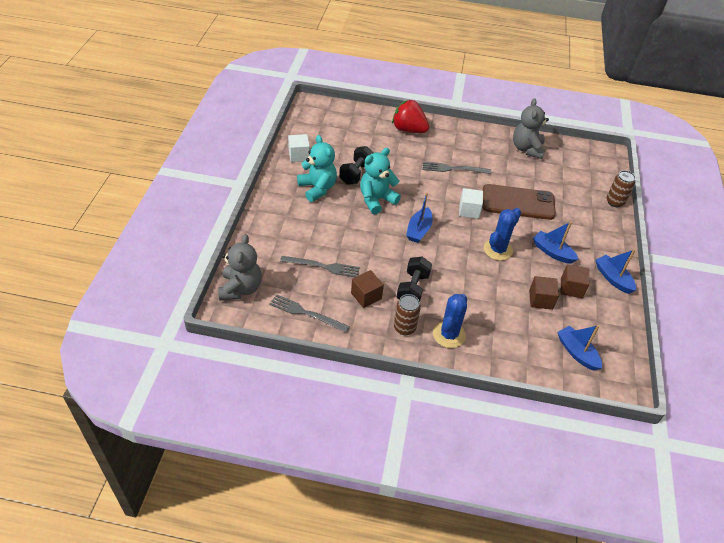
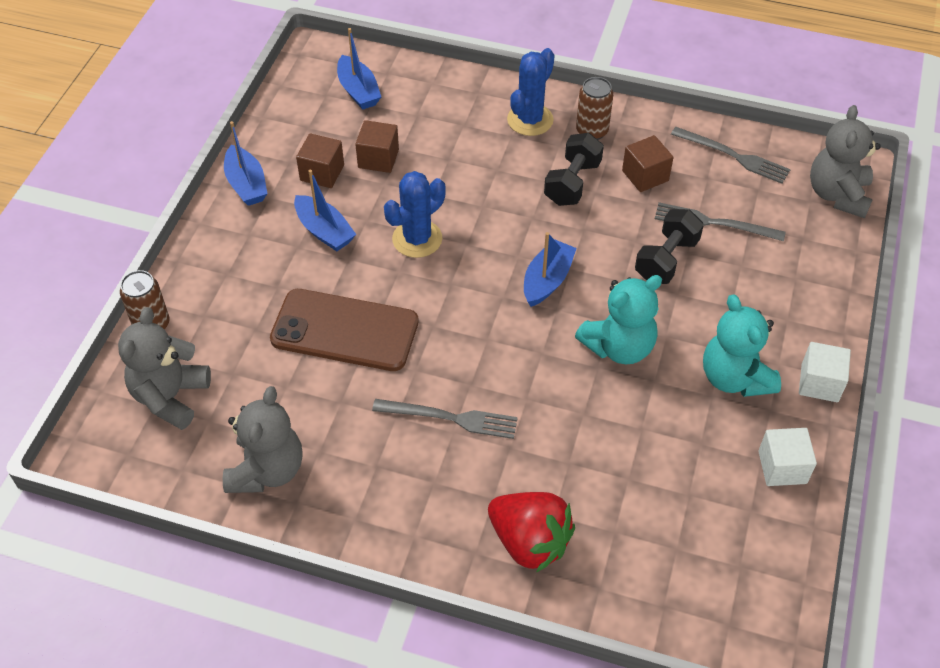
camera: 170 degrees left, 5 degrees up
black dumbbell [339,146,374,185] -> black dumbbell moved to [635,209,704,284]
white cube [459,188,483,219] -> white cube moved to [799,342,851,402]
none -> grey teddy bear [118,307,211,430]

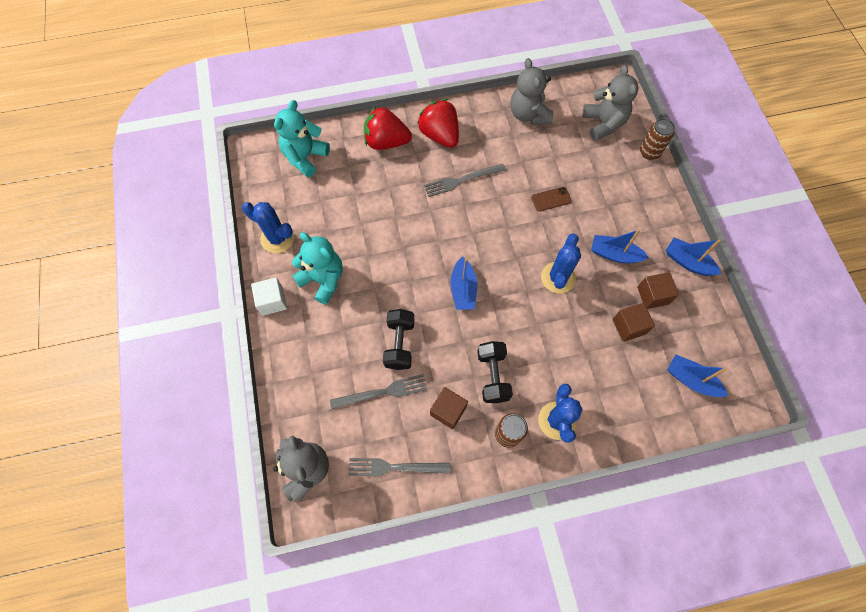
camera: 150 degrees right, 15 degrees up
brown phone [270,289,419,371] -> brown phone [531,187,572,212], size x0.43
turquoise teddy bear [575,275,662,364] -> turquoise teddy bear moved to [274,100,330,178]
white cube [758,428,817,486] -> blue cactus [242,202,294,253]
none -> red strawberry [417,99,459,148]

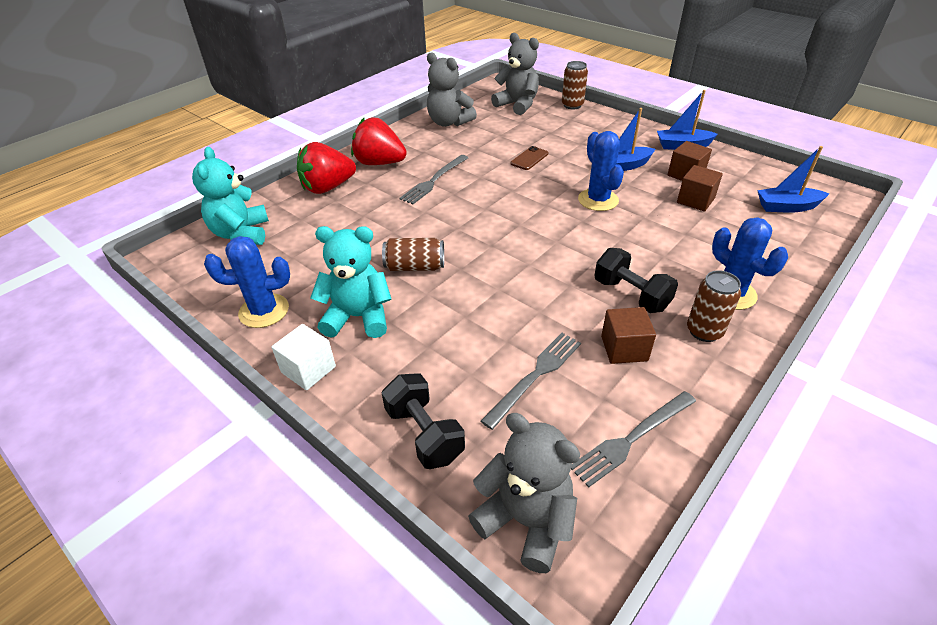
camera: 35 degrees left, 25 degrees down
black dumbbell [383,309,415,370] -> black dumbbell moved to [382,374,465,469]
blue boat [450,256,477,310] -> none
none -> brown can [382,238,444,271]

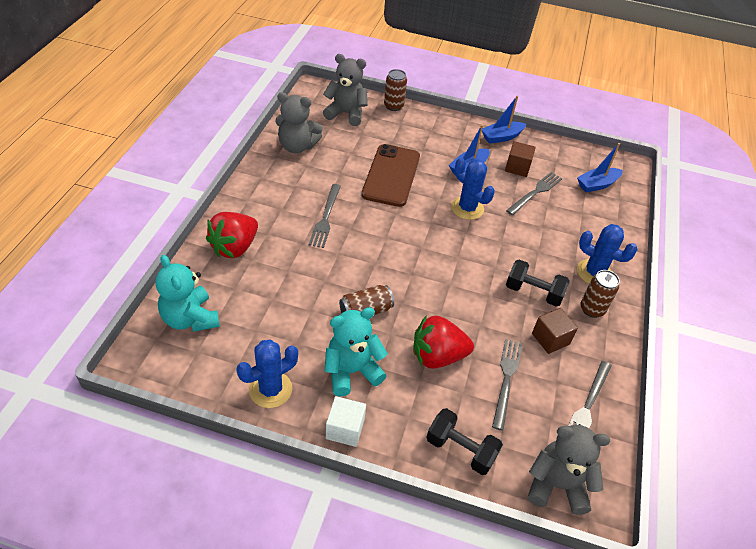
camera: 30 degrees left, 5 degrees up
red strawberry [351,118,407,165] -> red strawberry moved to [413,315,474,369]
brown phone [511,146,548,170] -> brown phone [362,144,420,207], size x2.31
brown cube [677,165,723,211] -> grey fork [506,172,562,215]

